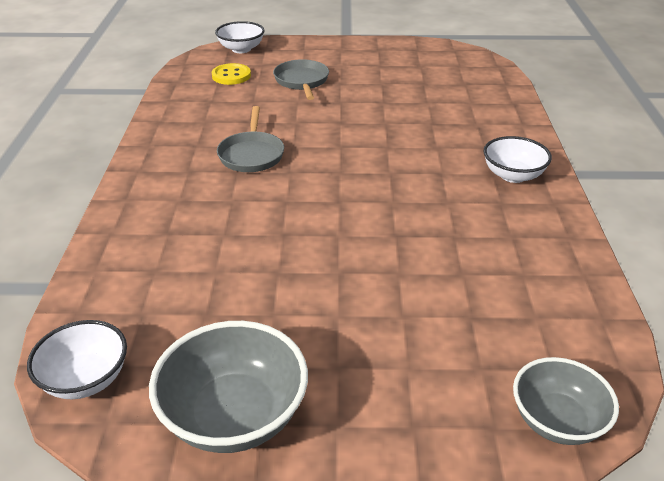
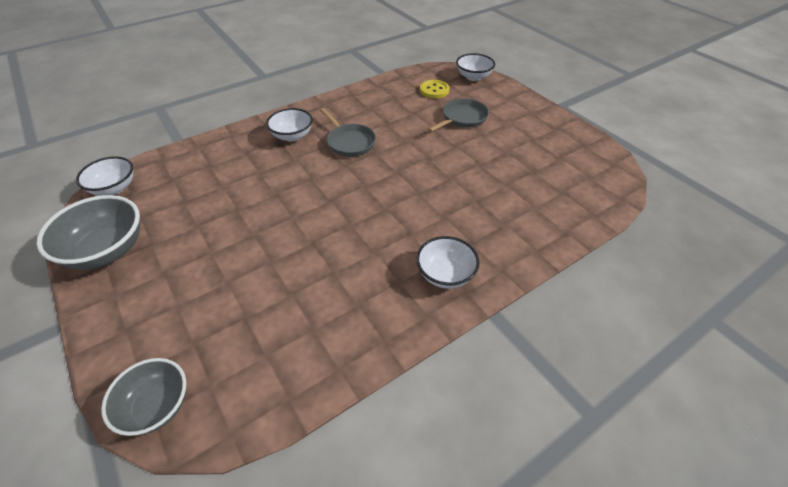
camera: 55 degrees right, 10 degrees up
grey pan [217,106,284,172] -> grey pan turned 90 degrees counterclockwise [320,108,376,157]
none -> white bowl [266,108,313,142]

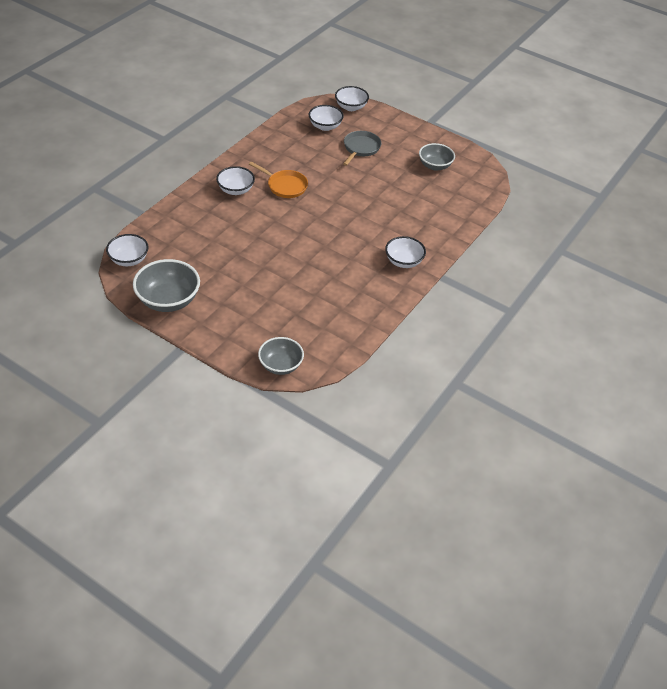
camera: 25 degrees left, 0 degrees up
grey pan [320,108,376,157] -> orange pan [249,162,308,198]
yellow button [420,80,449,98] -> white bowl [309,105,344,131]
none -> grey bowl [419,143,455,171]

